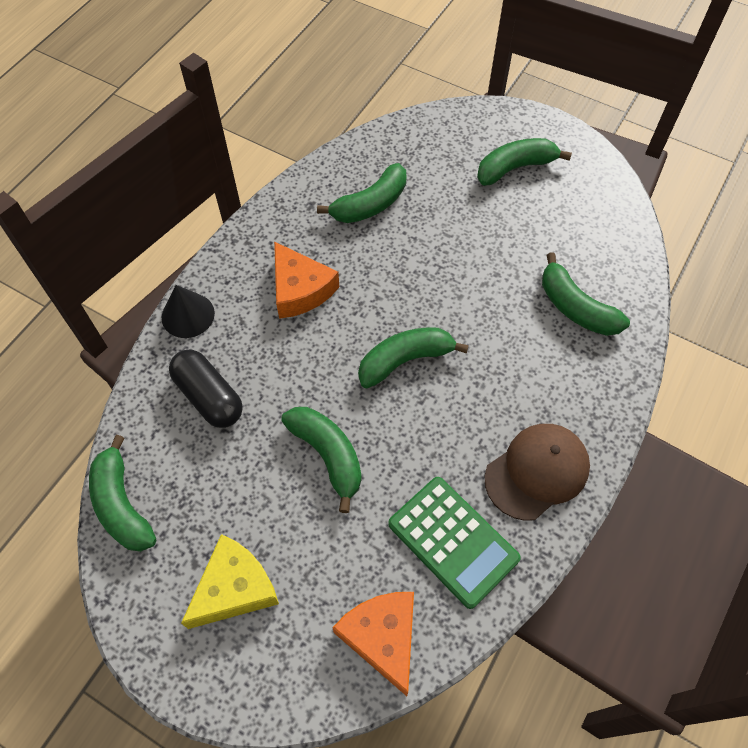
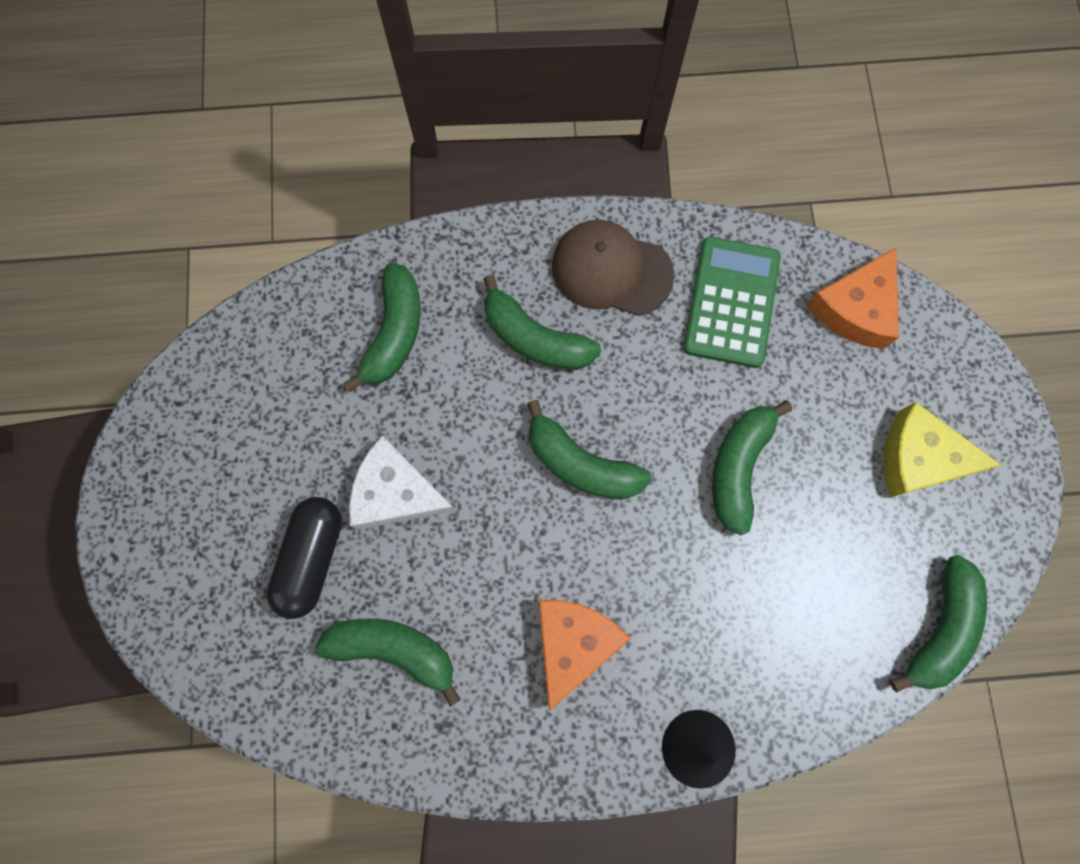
camera: 125 degrees left, 15 degrees up
black capsule [169,350,243,428] -> black capsule moved to [267,497,342,619]
green banana [477,138,572,186] -> green banana moved to [483,275,601,370]
none -> white cheese [349,436,456,530]

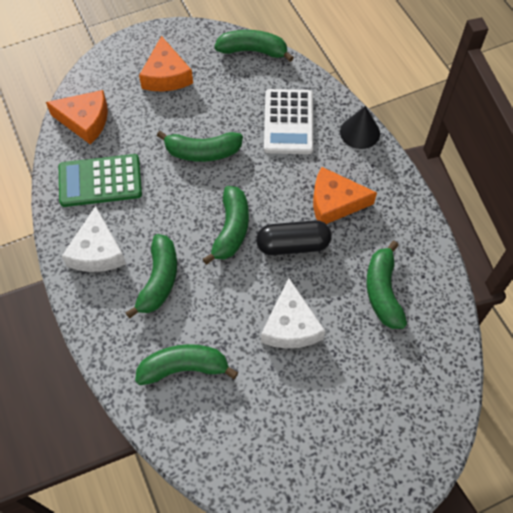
camera: 110 degrees left, 15 degrees down
black capsule [267,497,342,619] -> black capsule moved to [256,220,332,255]
brown cap [552,220,674,316] -> white cheese [62,206,126,272]
yellow cheese [883,402,1001,498] -> orange cheese [139,36,193,91]
none -> white calculator [264,89,313,154]

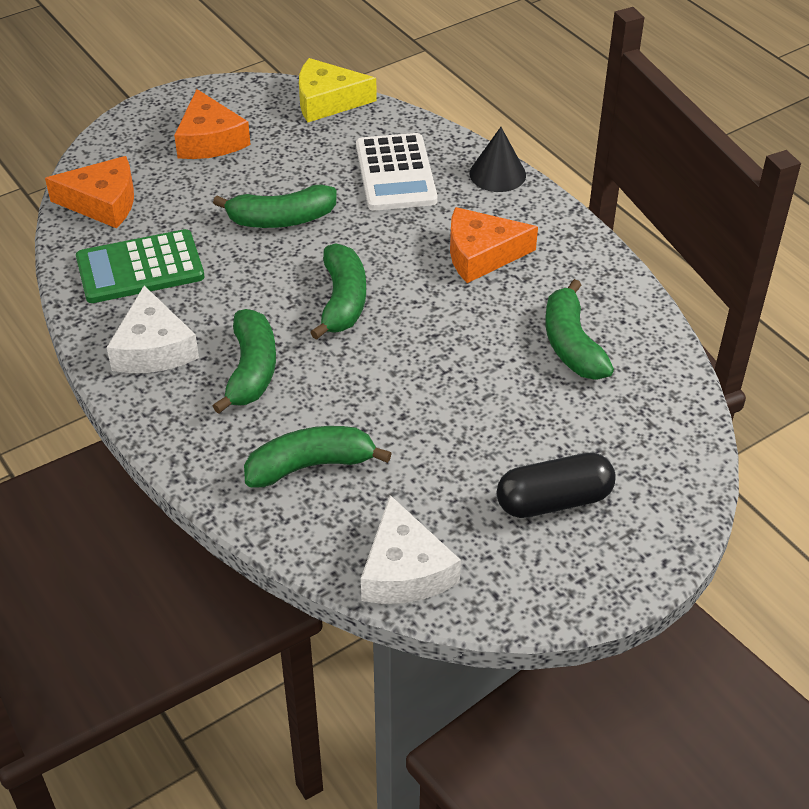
camera: 10 degrees left, 15 degrees down
green banana [214,30,294,62] -> yellow cheese [299,58,377,122]
black capsule [256,220,332,255] -> black capsule moved to [497,453,616,518]
white cheese [261,278,325,349] -> white cheese moved to [361,495,461,604]

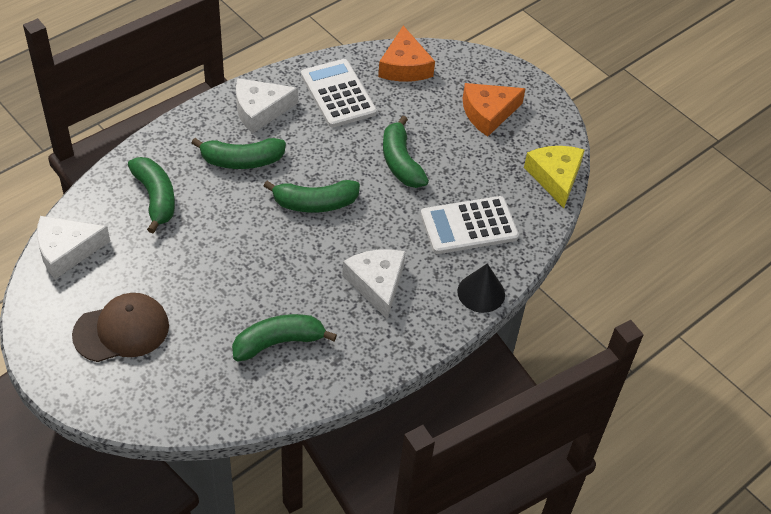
camera: 80 degrees right, 5 degrees up
green calculator [76,229,205,303] -> white calculator [301,59,377,128]
orange cheese [450,207,538,283] -> white cheese [342,249,406,319]
black capsule [497,453,616,518] -> brown cap [72,293,169,362]

